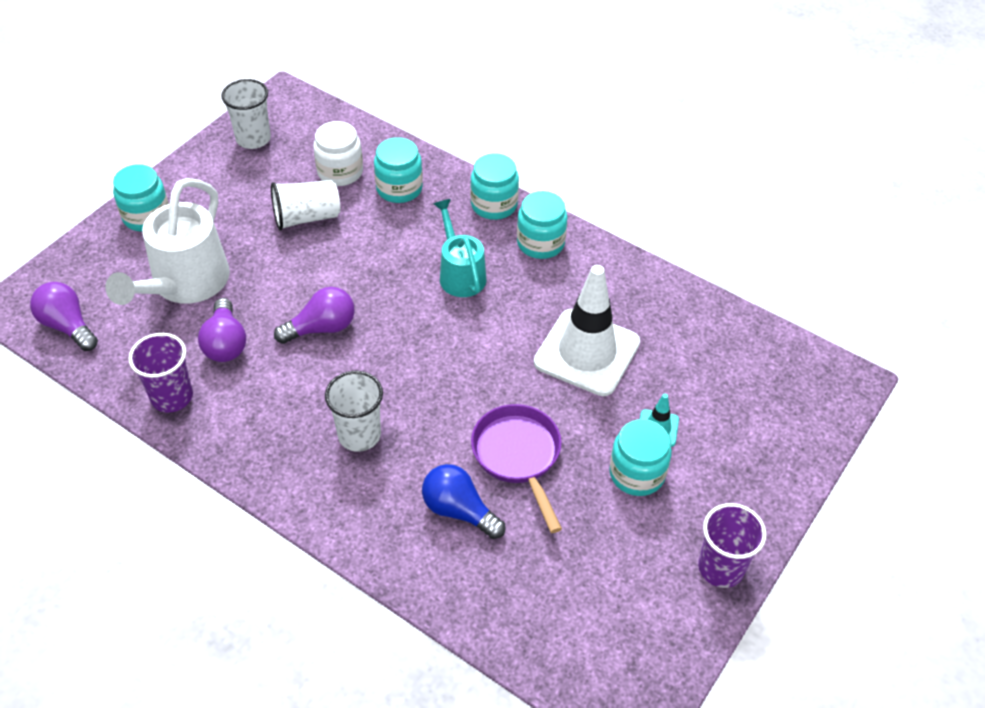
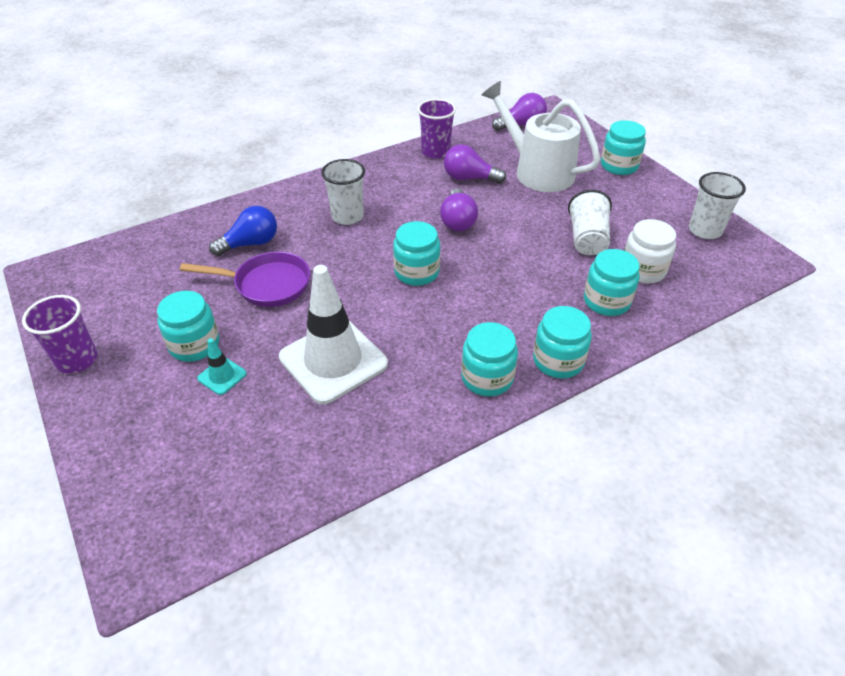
camera: 115 degrees right, 5 degrees down
turquoise watering can [434,199,486,297] -> none
none -> turquoise jar [393,221,440,286]

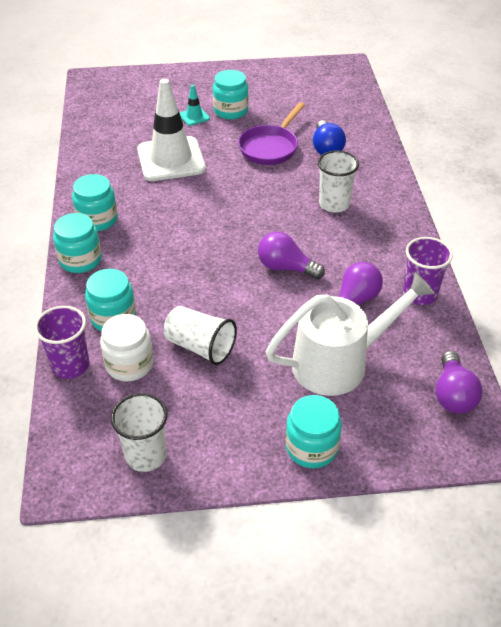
camera: 115 degrees right, 0 degrees up
purple cup [22,295,97,374] -> purple cup moved to [34,306,89,379]
turquoise jar [393,221,440,286] -> none

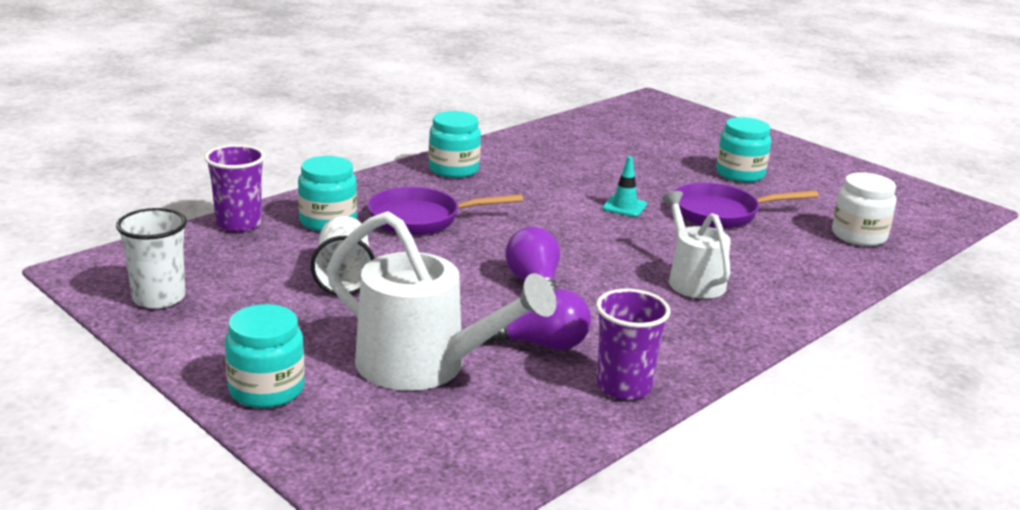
camera: 50 degrees right, 20 degrees down
turquoise jar [53,213,102,273] -> none
white jar [100,314,154,381] -> white jar moved to [832,172,897,246]
white traffic cone [137,78,206,181] -> none
turquoise traffic cone [180,85,210,126] -> turquoise traffic cone moved to [602,156,647,217]
blue light bulb [313,120,346,155] -> none
white cup [318,150,359,212] -> white watering can [662,191,731,299]
purple light bulb [435,351,483,414] -> none
none -> purple pan [368,187,523,235]

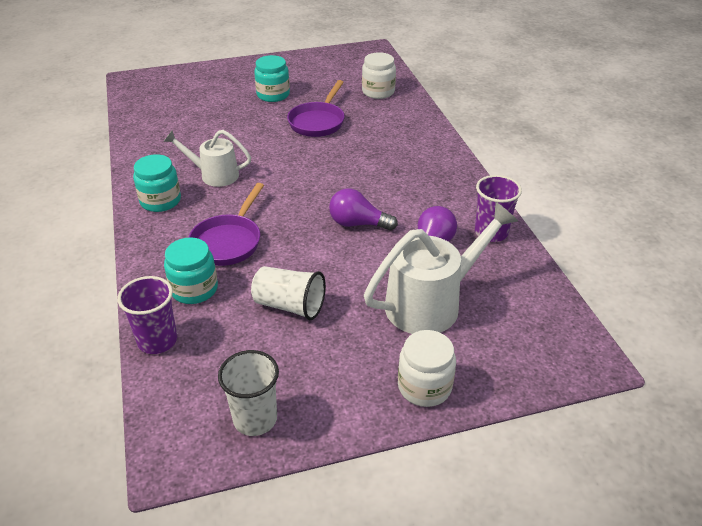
camera: 60 degrees left, 15 degrees up
turquoise jar [225,304,305,408] -> white jar [398,330,456,407]
turquoise traffic cone [602,156,647,217] -> none
white watering can [662,191,731,299] -> white watering can moved to [163,130,251,187]

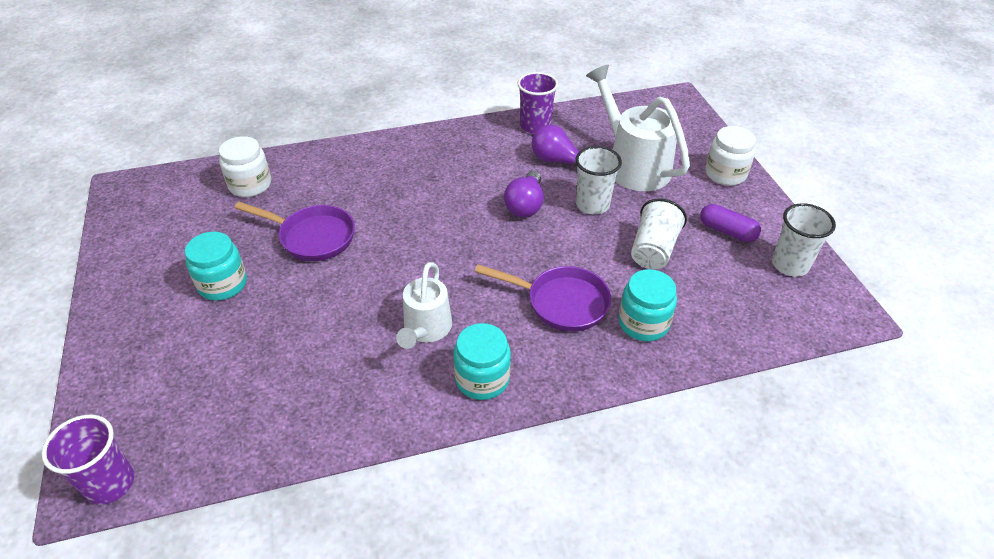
camera: 90 degrees left, 5 degrees up
purple cup [117,276,177,354] -> purple cup moved to [41,415,134,505]
none -> white cup [575,146,622,215]
none -> purple capsule [700,204,761,242]

